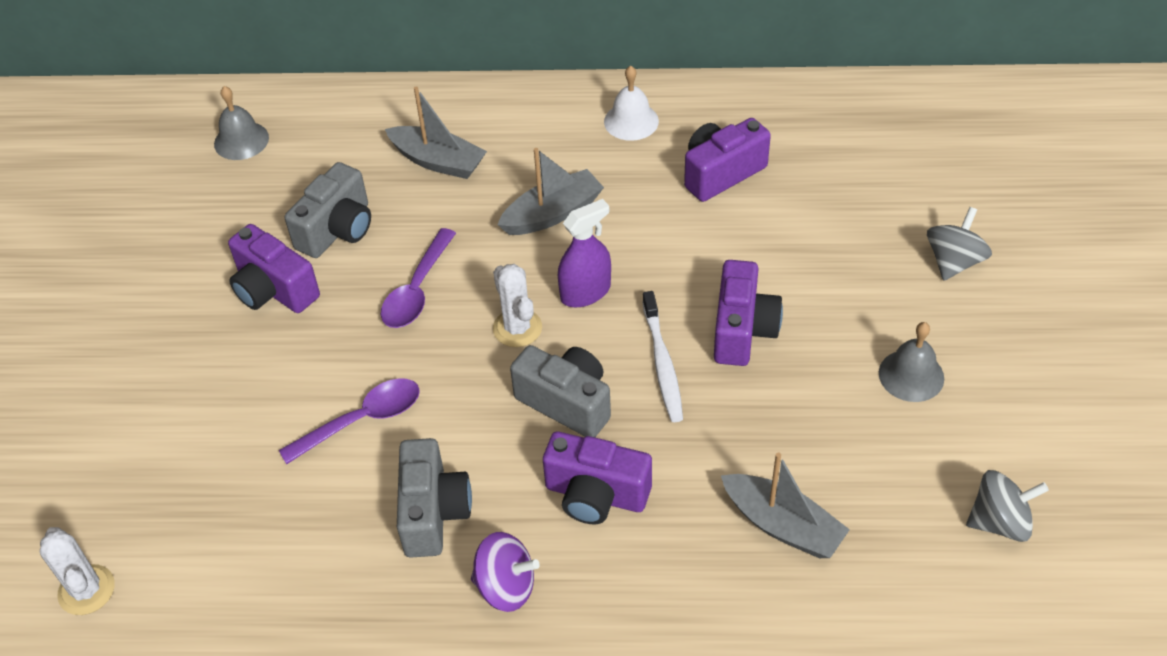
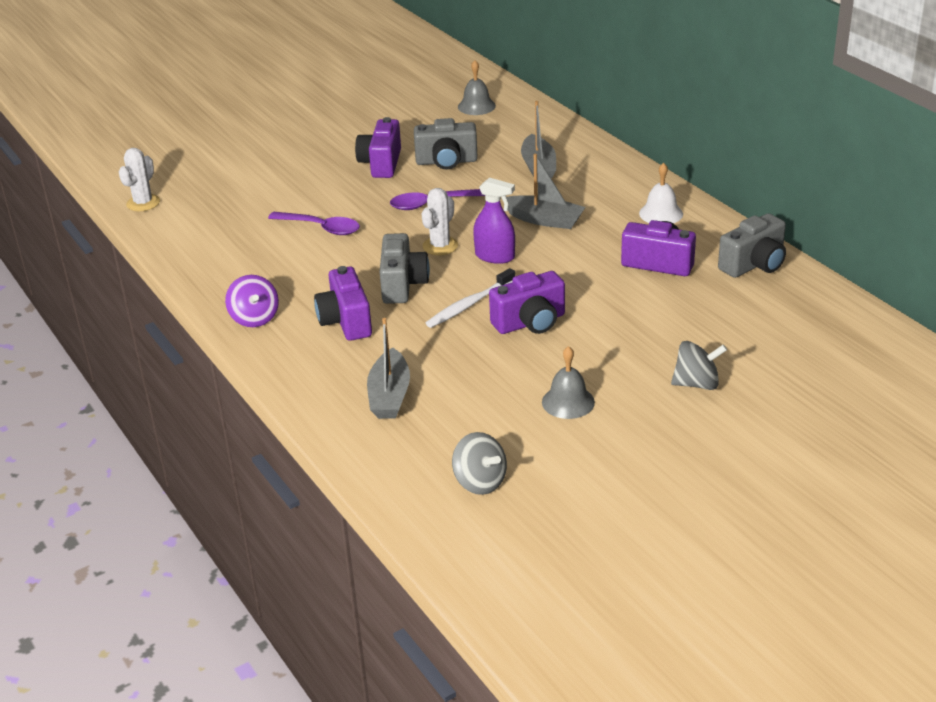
camera: 55 degrees right, 15 degrees down
grey camera [397,438,472,558] -> grey camera moved to [718,213,786,278]

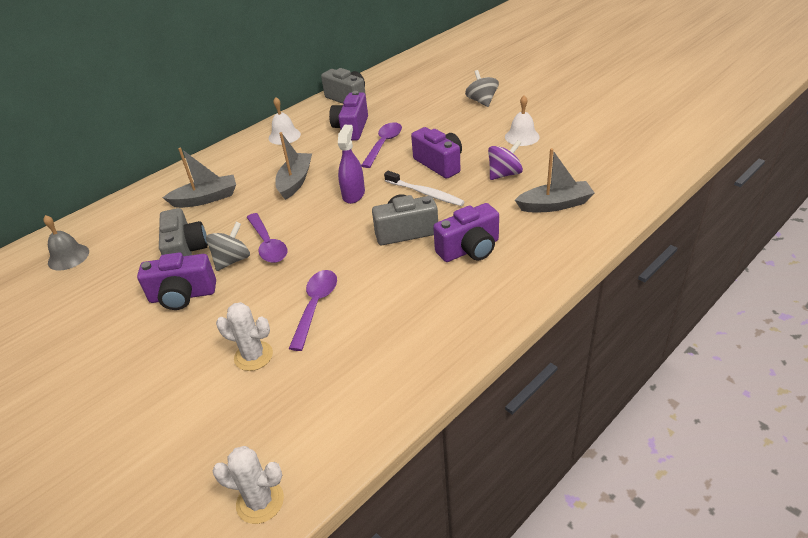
camera: 100 degrees left, 5 degrees up
purple spinning top [225,275,279,327] -> purple spinning top moved to [488,140,523,180]
white cactus [422,188,458,255] -> white cactus moved to [216,302,273,371]
grey spinning top [452,432,507,495] -> grey spinning top moved to [206,222,250,271]
grey bell [542,346,595,419] -> white bell [505,95,540,146]
none -> purple spoon [361,122,402,168]

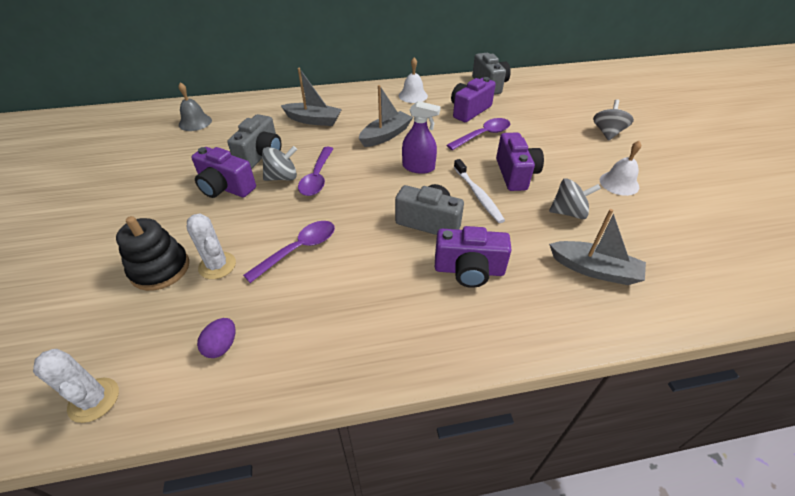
camera: 30 degrees right, 5 degrees up
purple spray bottle [338,125,365,204] -> purple spray bottle turned 60 degrees clockwise [402,101,441,174]
purple spinning top [488,140,523,180] -> grey spinning top [549,178,601,219]
none -> black stacking toy [116,216,189,291]
none -> purple egg [197,318,236,358]

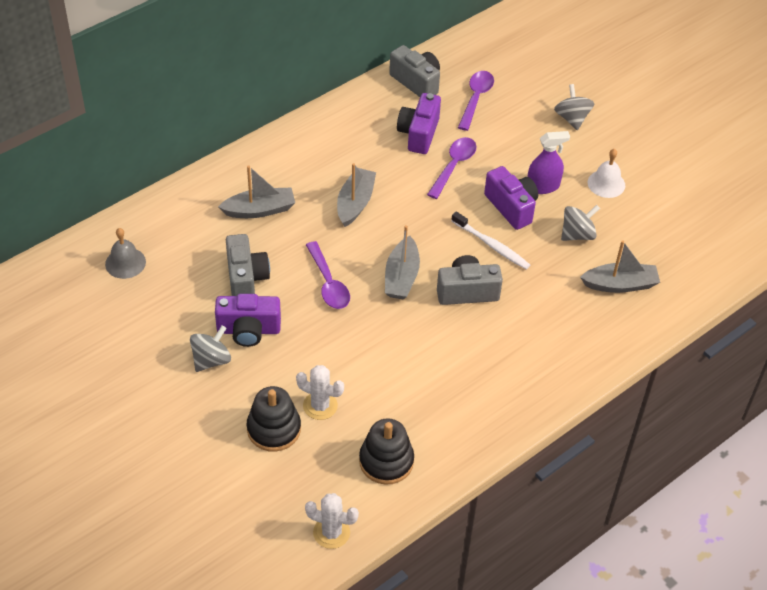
camera: 30 degrees left, 5 degrees up
purple egg [197,318,236,358] -> black stacking toy [359,418,414,485]
purple spoon [243,221,335,283] -> purple spoon moved to [458,71,494,131]
grey spinning top [262,146,297,181] -> grey spinning top moved to [190,325,231,372]
white bell [399,57,428,103] -> none
purple spray bottle [402,101,441,174] -> purple spray bottle moved to [527,131,570,194]
purple camera [435,226,512,288] -> none
none -> grey boat [385,225,420,299]

